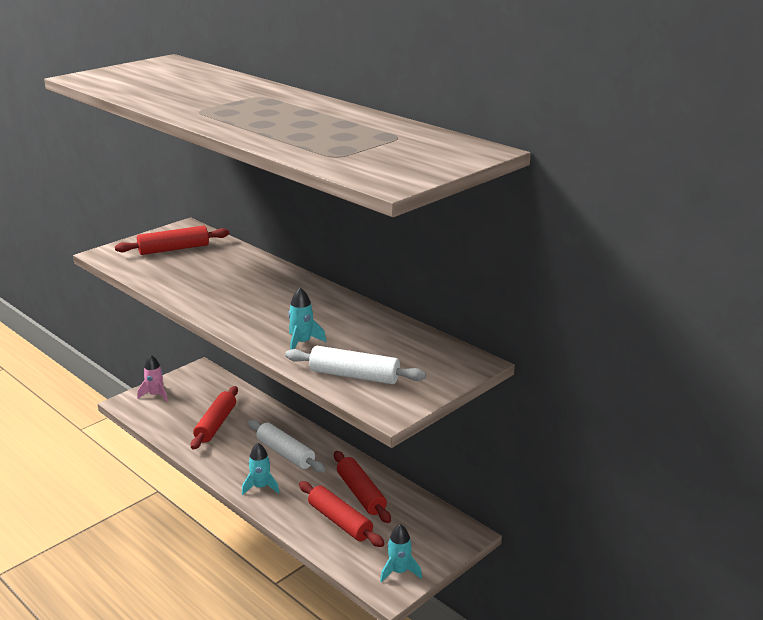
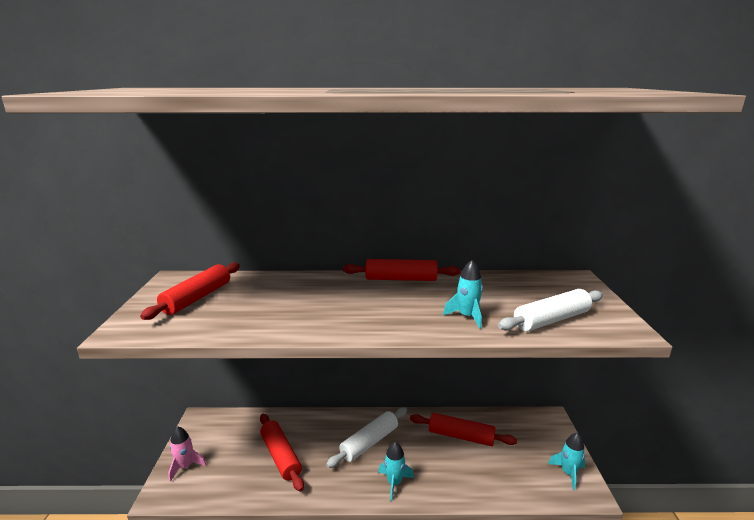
camera: 45 degrees left, 5 degrees down
white rolling pin [248,420,325,472] -> white rolling pin turned 45 degrees counterclockwise [326,407,407,468]
red rolling pin [299,481,385,547] -> red rolling pin moved to [343,259,460,281]

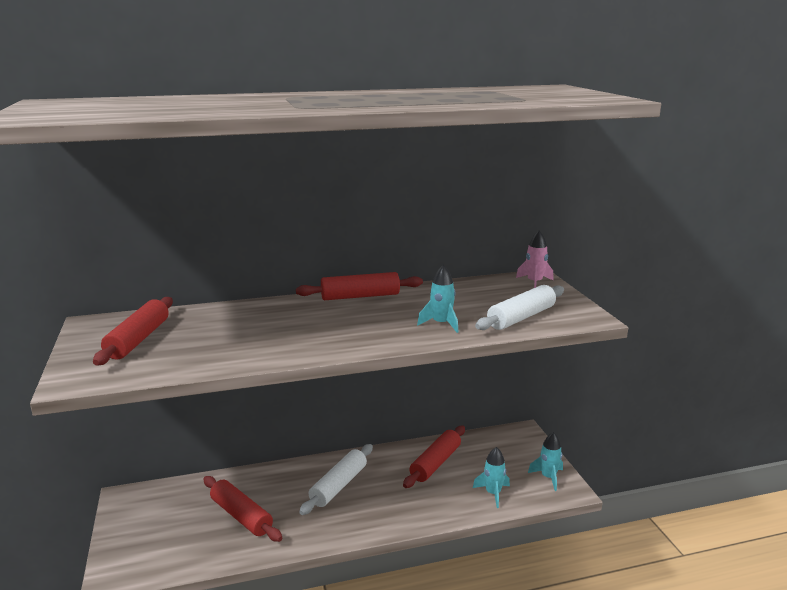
camera: 15 degrees left, 0 degrees up
pink rocket [168,426,206,482] -> pink rocket moved to [516,230,554,288]
turquoise rocket [378,442,414,501] -> turquoise rocket moved to [473,447,510,508]
red rolling pin [410,413,517,446] -> red rolling pin turned 60 degrees counterclockwise [403,426,465,488]

